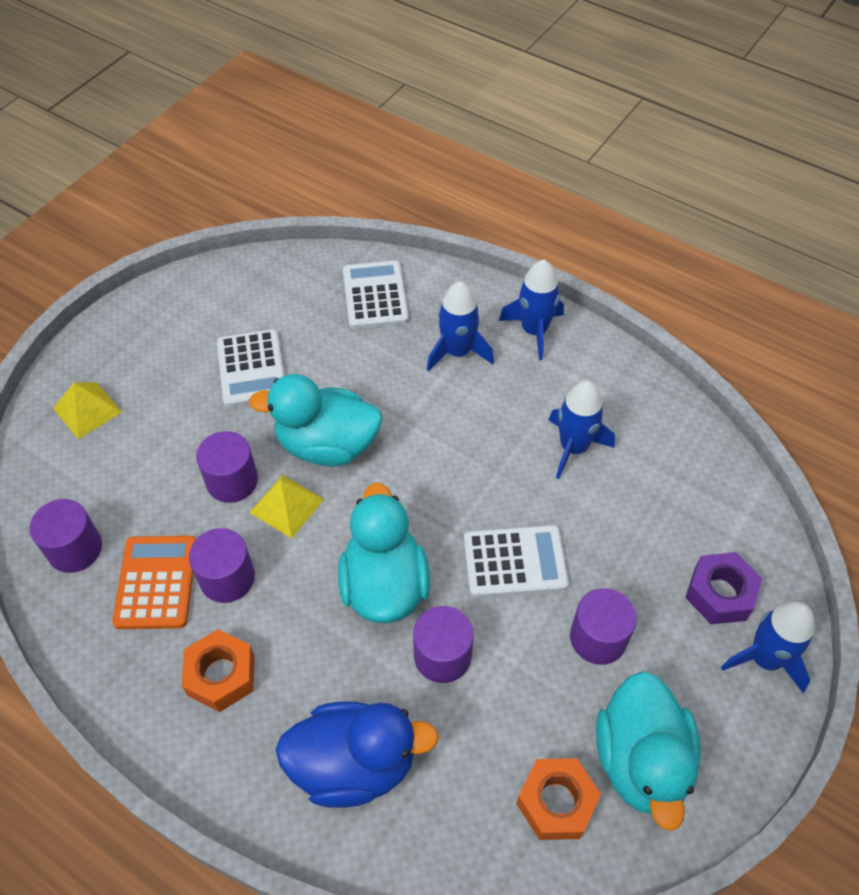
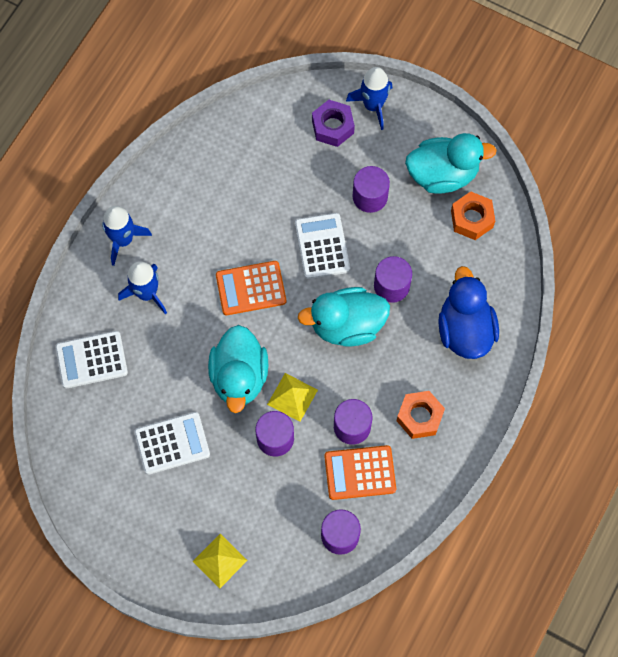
camera: 95 degrees left, 15 degrees up
blue rocket [548,381,615,479] -> none
none -> orange calculator [216,261,286,315]

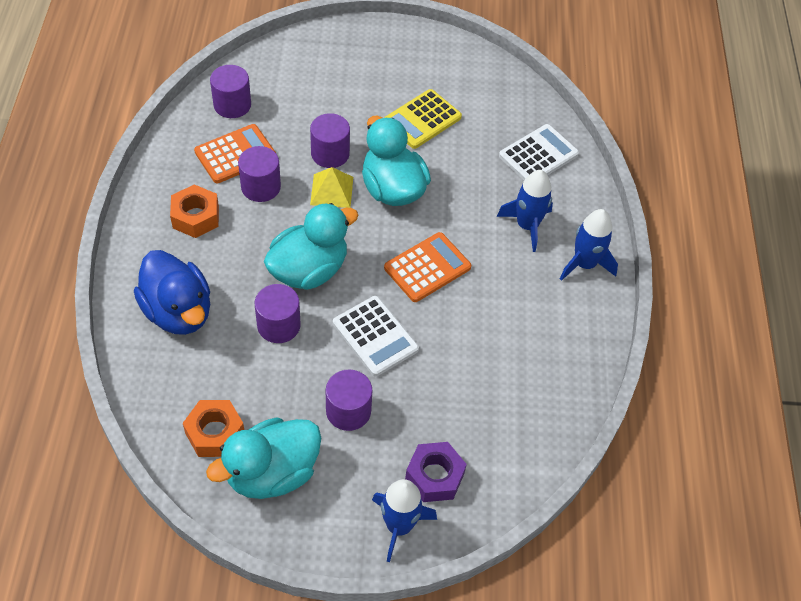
camera: 150 degrees right, 15 degrees down
white calculator [134,412,210,475] -> yellow calculator [384,89,462,149]
yellow pyramid [192,534,248,588] -> none

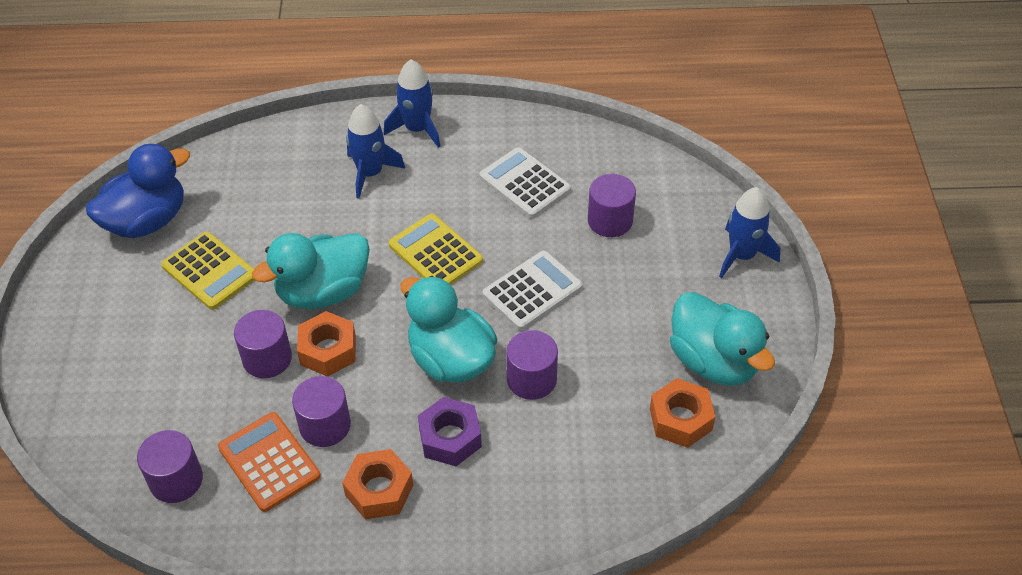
camera: 90 degrees left, 5 degrees down
blue duck [134,250,210,335] -> blue duck moved to [86,144,190,238]
yellow pyramid [310,167,353,208] -> orange nut [297,311,356,377]
purple cylinder [326,369,373,431] -> purple cylinder moved to [588,174,636,237]
orange calculator [384,232,471,302] -> yellow calculator [389,214,483,285]
purple nut [405,442,467,502] -> purple nut moved to [418,397,482,466]
white calculator [499,124,579,180] -> white calculator moved to [479,147,571,218]

